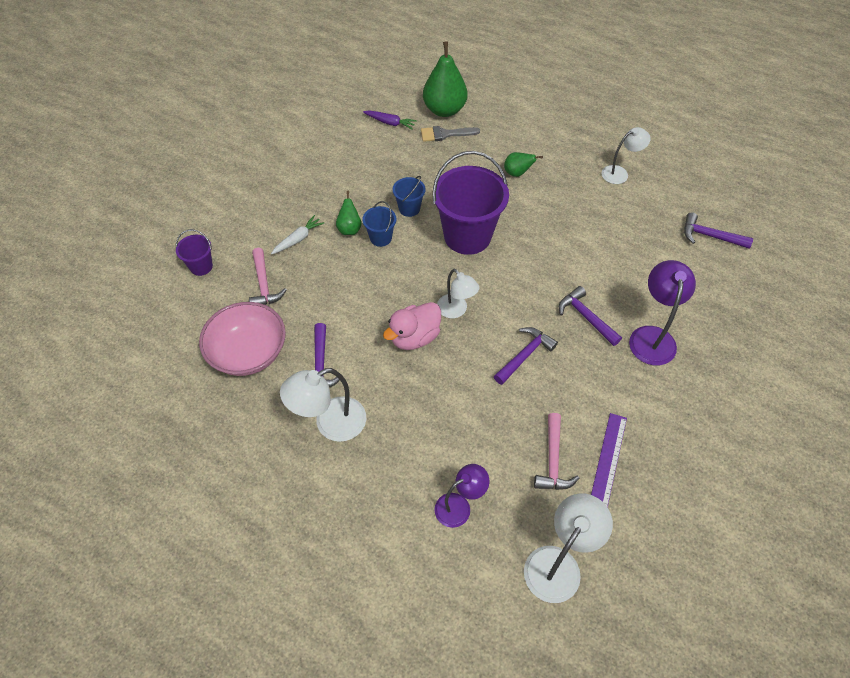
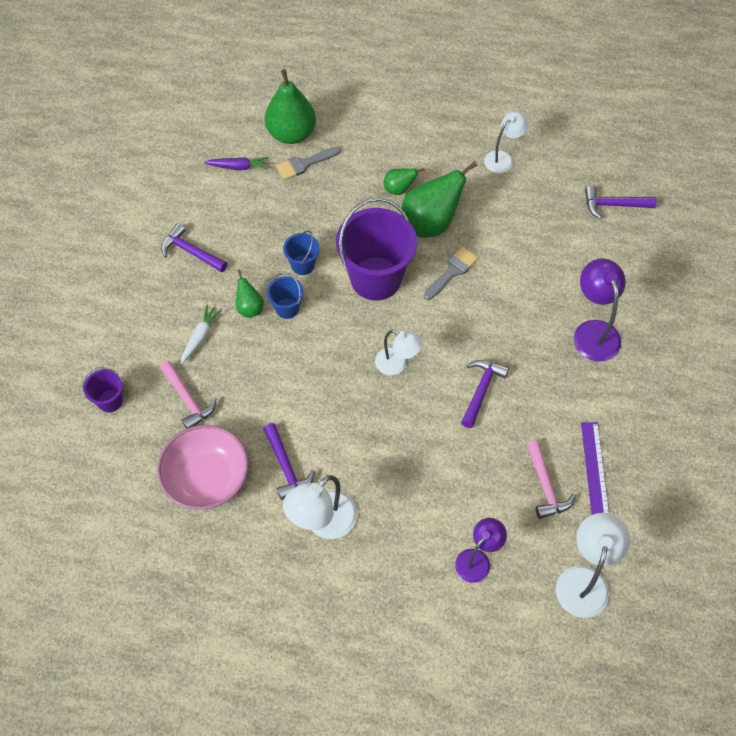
camera: 20 degrees left, 5 degrees up
pink duck [383,302,441,350] -> none
purple hammer [559,286,622,346] -> purple hammer moved to [161,223,227,272]
none -> green pear [401,161,477,238]
none -> grey brush [424,247,478,300]

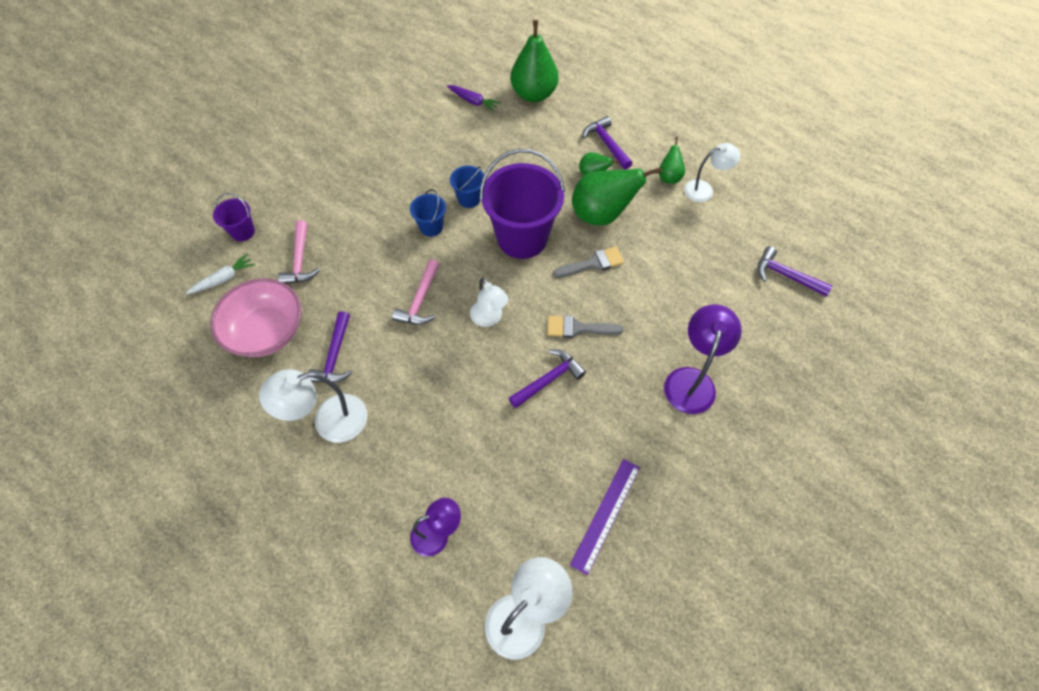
camera: 30 degrees right, 0 degrees up
purple hammer [161,223,227,272] -> purple hammer moved to [583,116,633,170]
white carrot [181,305,222,364] -> white carrot moved to [186,254,255,294]
green pear [236,270,264,318] -> green pear moved to [659,137,685,184]
grey brush [276,146,341,180] -> grey brush moved to [547,316,624,338]
pink hammer [526,440,576,519] -> pink hammer moved to [392,259,440,325]

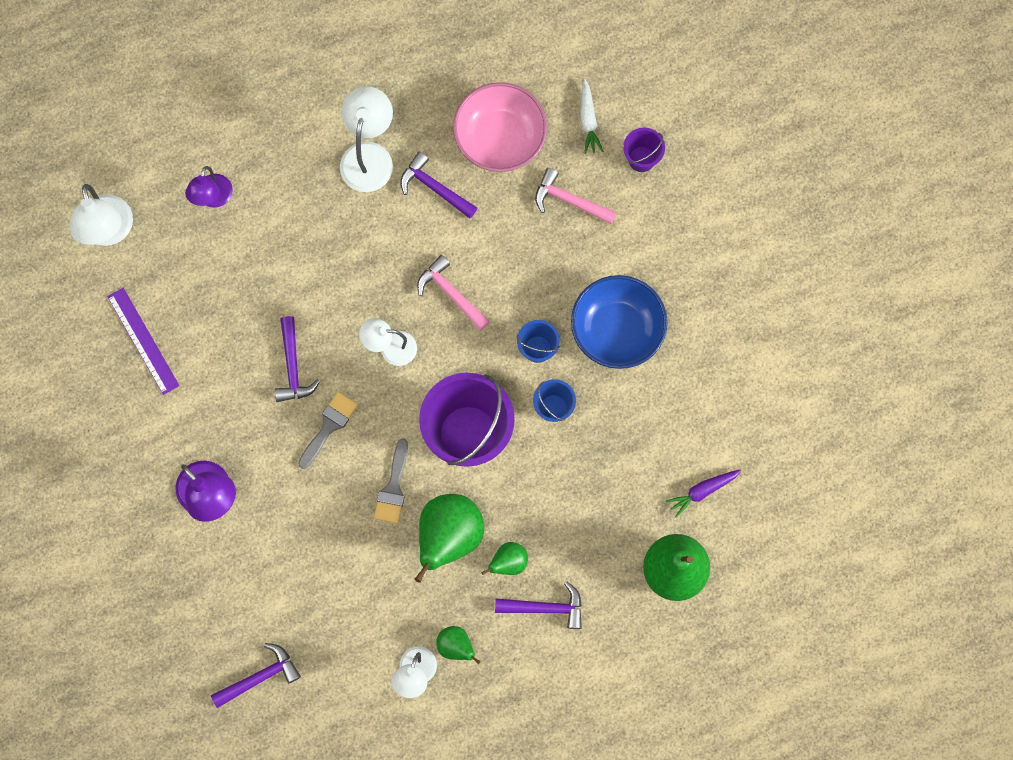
camera: 120 degrees right, 15 degrees up
none -> blue bowl [571,275,668,369]

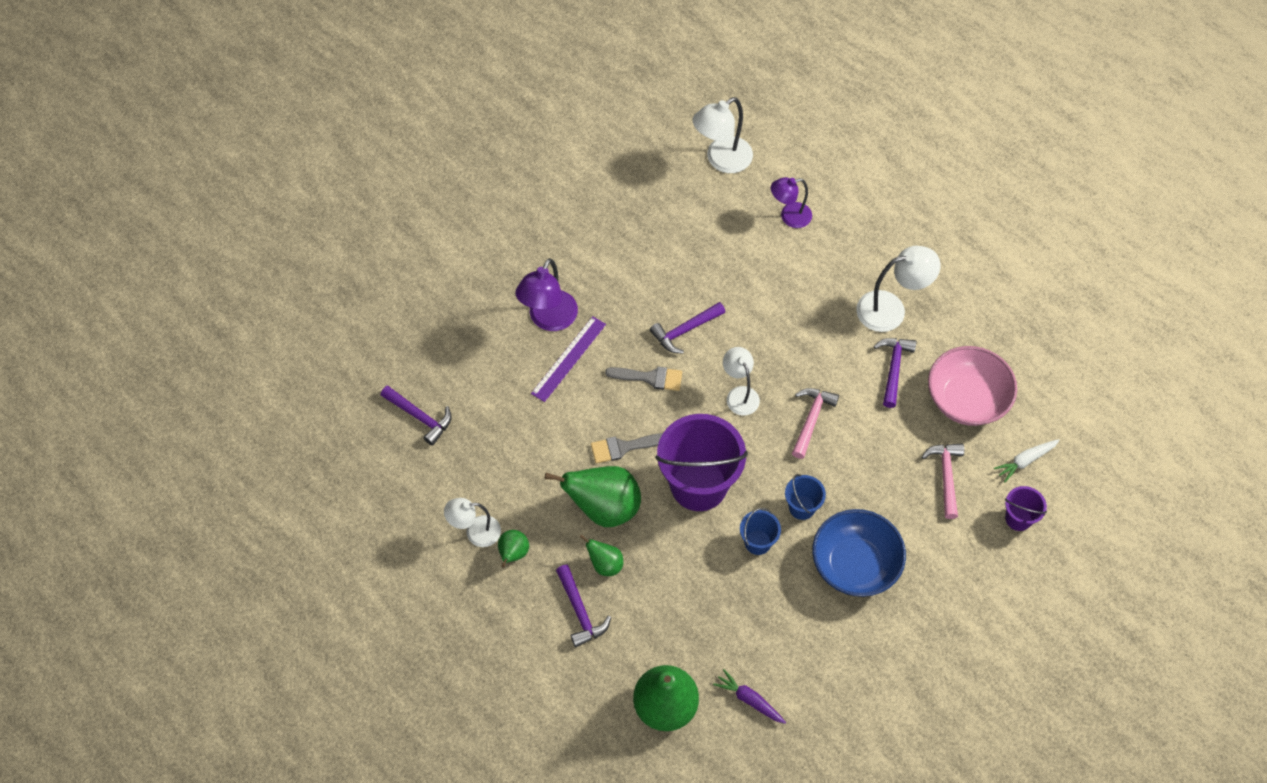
camera: 65 degrees right, 15 degrees down
purple ruler [107,288,179,395] -> purple ruler moved to [531,316,606,402]

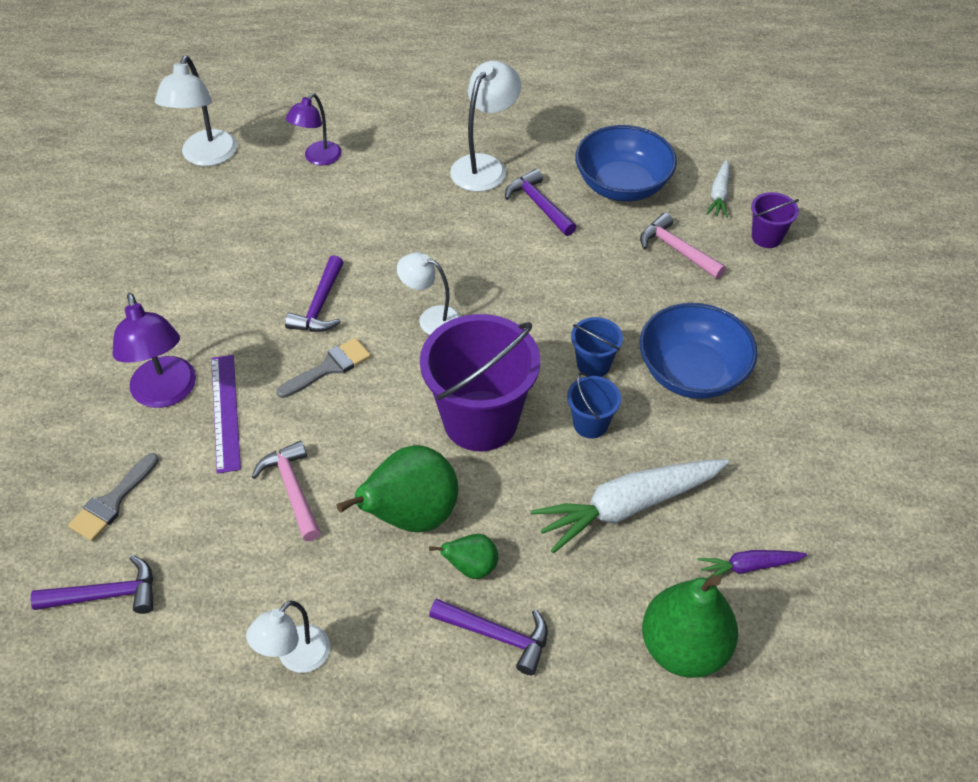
camera: 45 degrees left, 10 degrees down
green pear [498,530,529,567] -> none
grey brush [591,433,663,464] -> grey brush moved to [68,453,159,541]
pink hammer [792,388,839,459] -> pink hammer moved to [251,441,321,541]
pink bowl [928,346,1017,426] -> blue bowl [575,125,677,201]
none -> white carrot [531,459,729,553]

